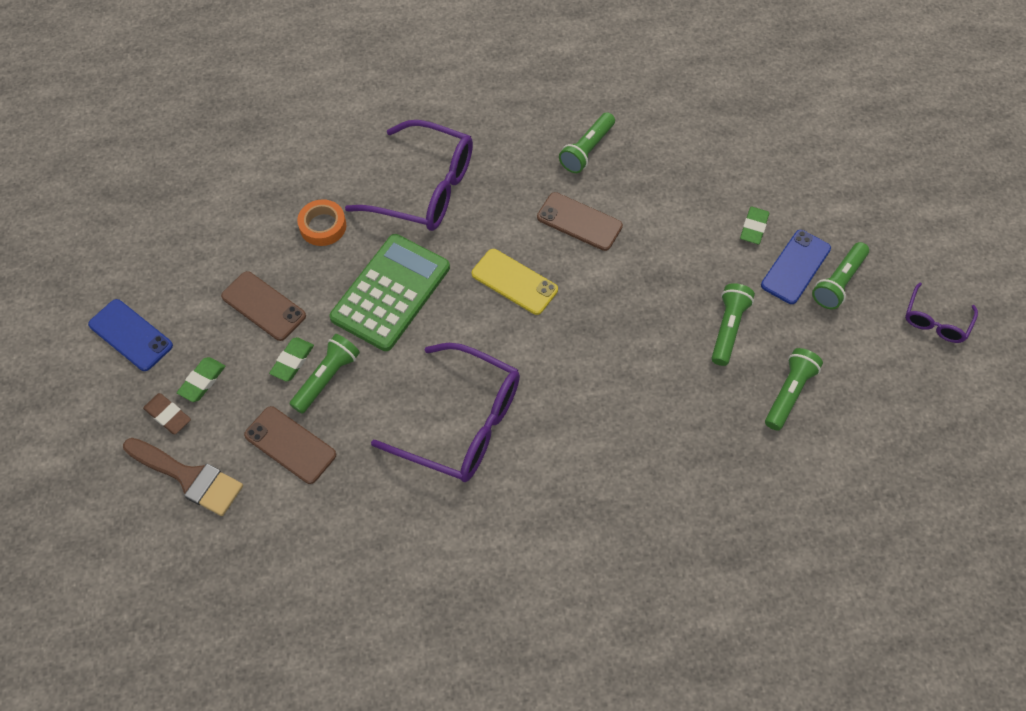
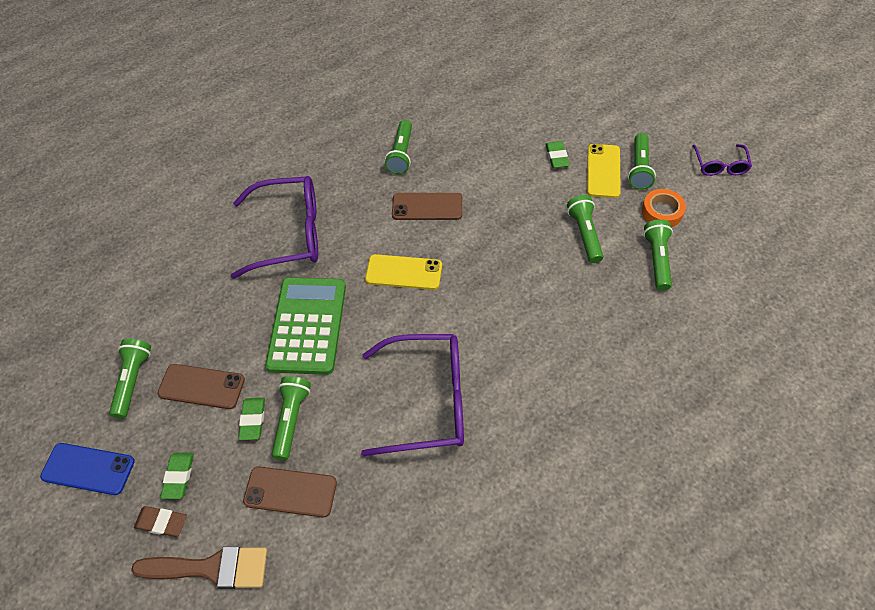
camera: 25 degrees left, 5 degrees down
orange tape [297,199,346,246] -> orange tape moved to [642,189,686,227]
blue phone [761,230,831,304] -> yellow phone [587,144,621,198]
none -> green flashlight [109,339,151,418]

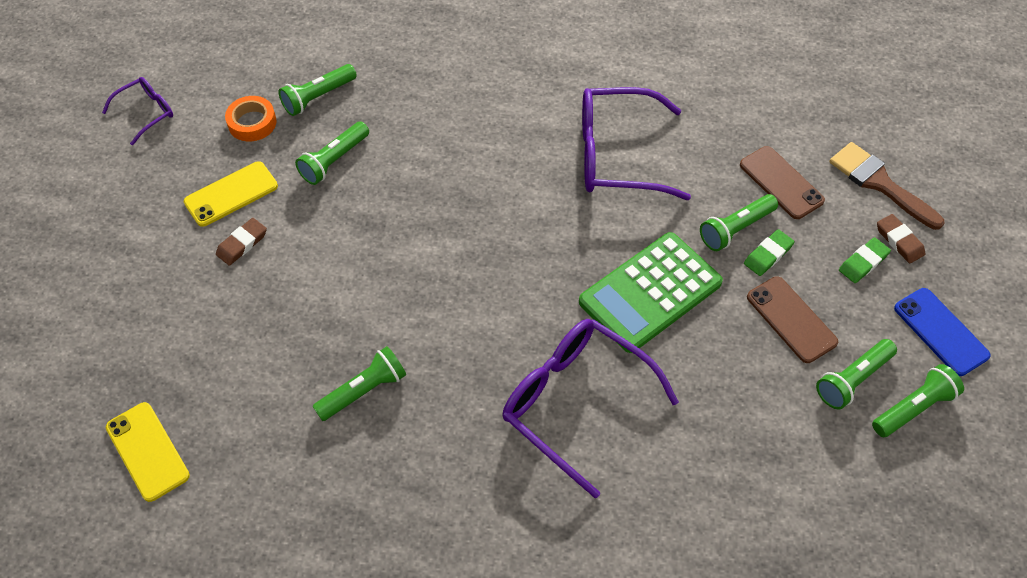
camera: 135 degrees left, 0 degrees up
purple glasses [361,334,464,456] -> purple glasses turned 45 degrees counterclockwise [582,87,691,200]
yellow phone [365,254,442,290] -> yellow phone moved to [106,402,190,502]
brown phone [392,193,462,220] -> none
green eraser [545,141,570,168] -> brown eraser [216,218,267,266]
green flashlight [628,133,656,190] -> green flashlight moved to [872,364,964,437]

